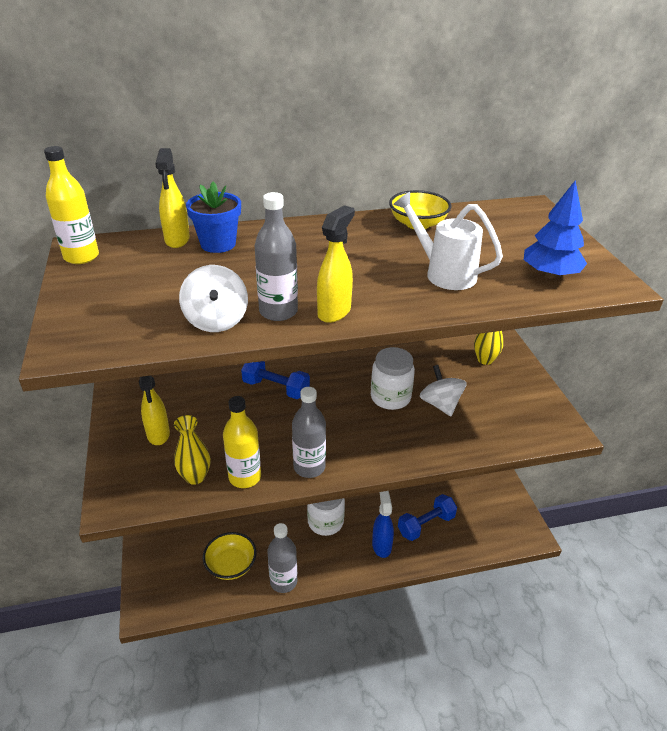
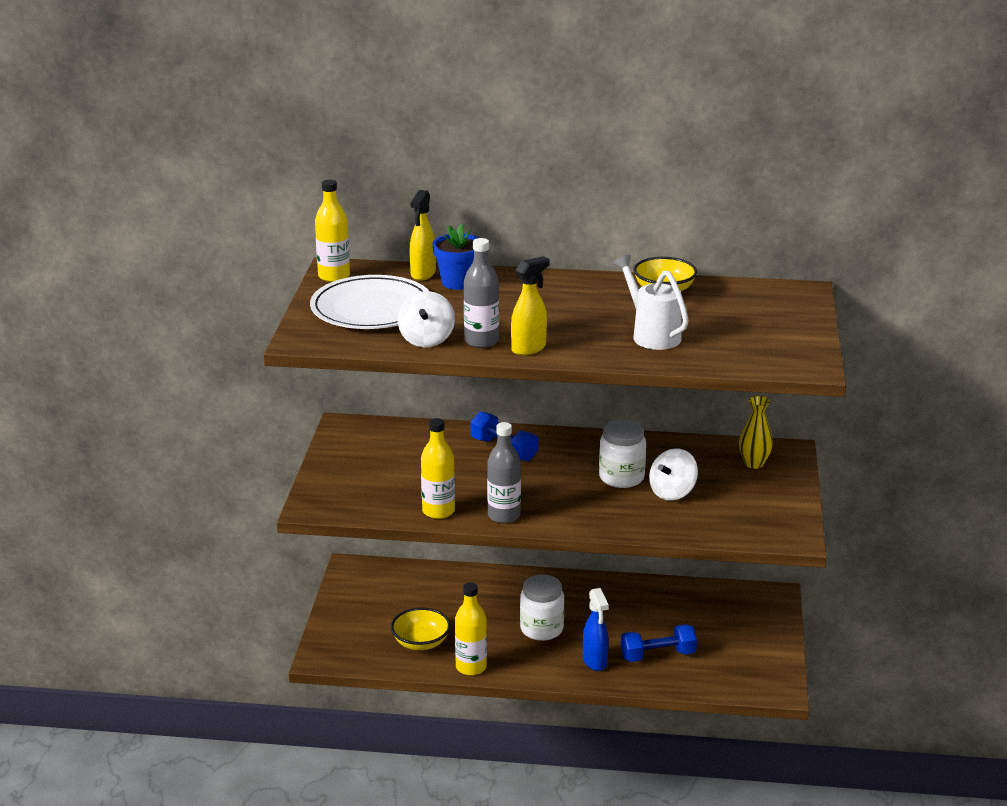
camera: 20 degrees right, 10 degrees down
yellow spray bottle [139,376,170,445] -> none
yellow vase [174,415,210,485] -> none
grey bottle [267,523,297,593] -> yellow bottle [455,582,487,676]
blue spray bottle [372,491,394,558] -> blue spray bottle turned 150 degrees clockwise [583,588,609,671]
white spinning top [419,365,467,416] -> white spinning top turned 135 degrees counterclockwise [649,448,698,501]
blue tree [524,181,587,279] -> none
none -> white plate [310,275,429,329]

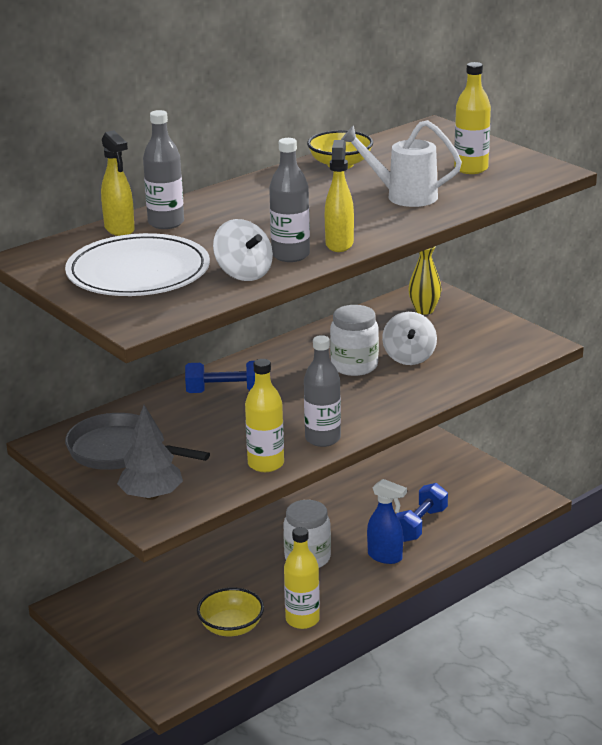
camera: 45 degrees left, 0 degrees up
yellow bottle [315,179,350,282] -> yellow bottle moved to [454,62,491,174]
blue flower pot [433,224,479,290] -> grey bottle [143,110,184,229]
none -> grey pan [65,413,210,470]
none -> grey tree [117,405,183,500]

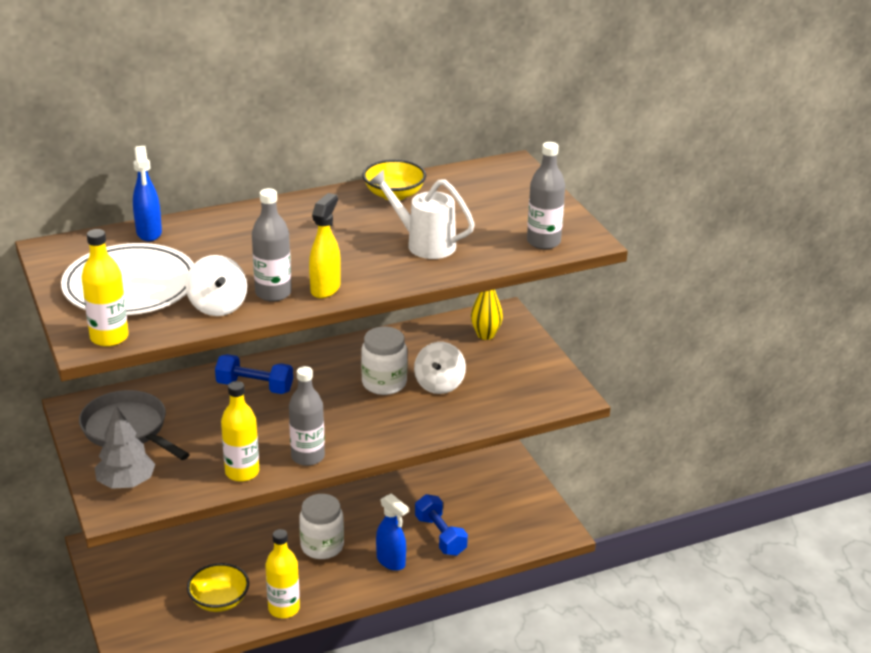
camera: 15 degrees right, 5 degrees up
yellow spray bottle [101,130,135,236] -> blue spray bottle [133,146,162,242]
grey bottle [143,110,184,229] -> grey bottle moved to [527,142,565,249]
blue dumbbell [396,483,448,542] -> blue dumbbell turned 75 degrees counterclockwise [415,494,468,556]
yellow bottle [454,62,491,174] -> yellow bottle moved to [81,229,129,347]

